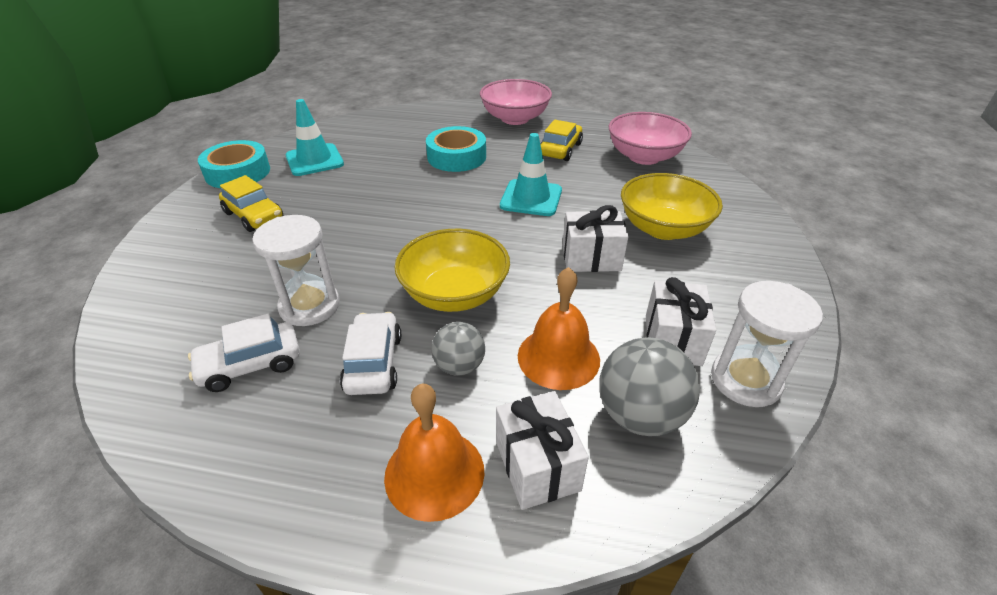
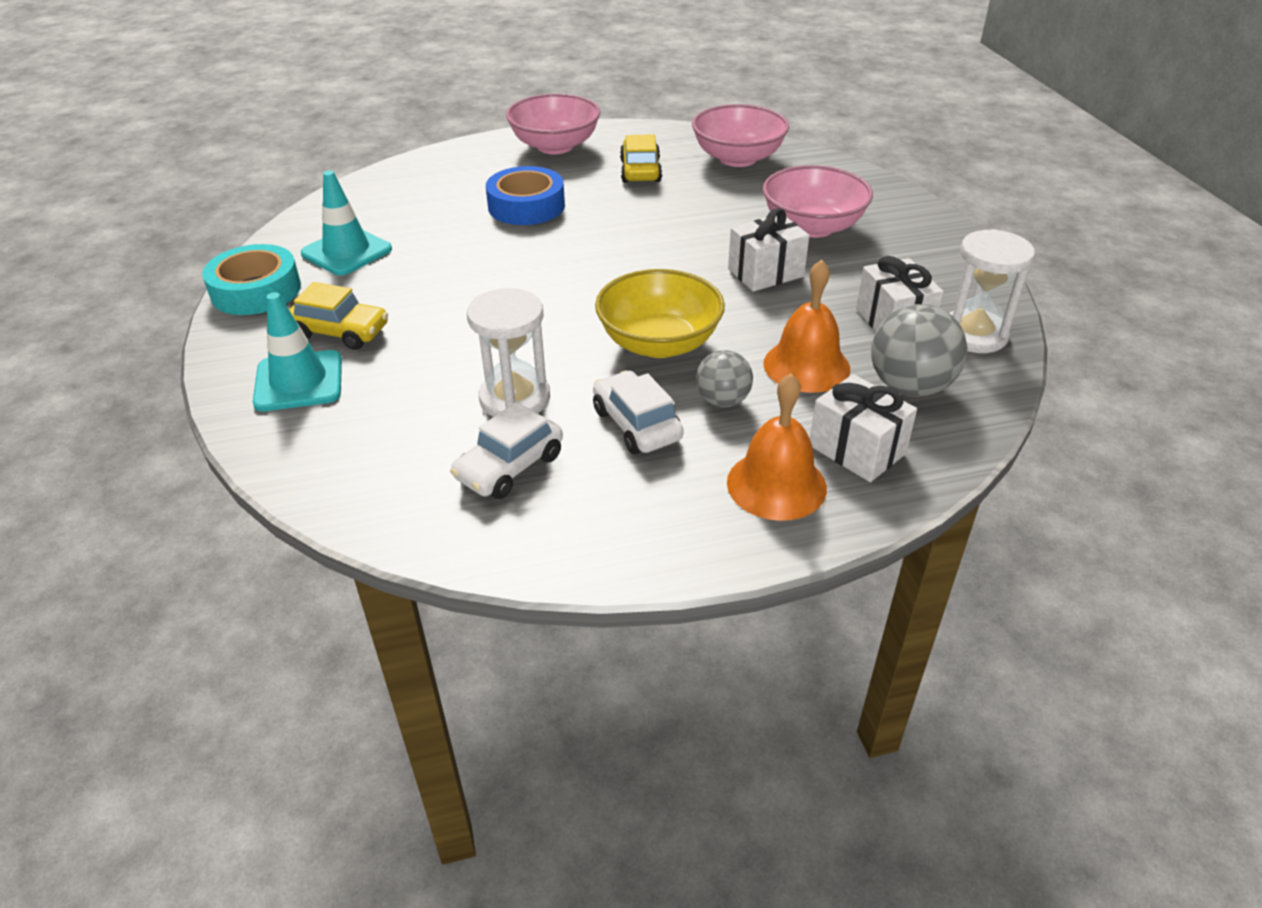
camera: 25 degrees left, 0 degrees up
turquoise tape [426,126,486,172] -> blue tape [486,166,565,225]
turquoise traffic cone [500,133,562,216] -> turquoise traffic cone moved to [253,292,342,411]
yellow bowl [621,173,723,240] -> pink bowl [763,165,873,238]

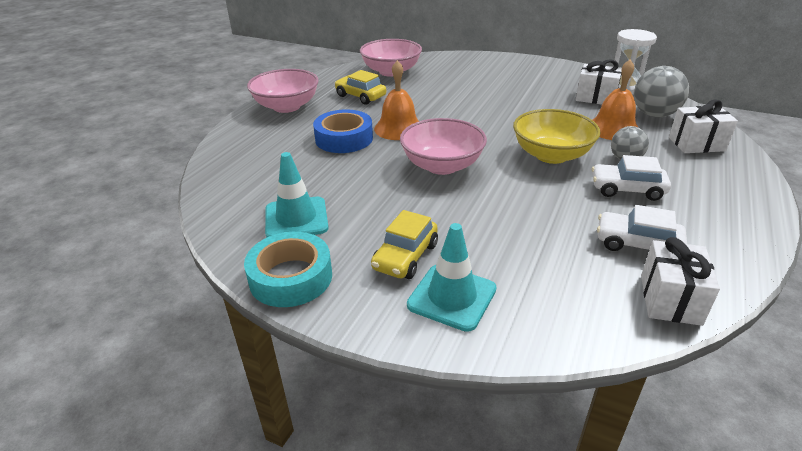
camera: 50 degrees left, 5 degrees down
yellow car [289,282,388,350] -> yellow car turned 150 degrees clockwise [371,210,438,279]
white car [450,402,563,499] -> white car turned 120 degrees clockwise [597,205,687,251]
white hourglass [467,288,550,417] -> none
orange bell [727,373,827,521] -> orange bell moved to [374,60,419,140]
white gift [728,208,809,292] -> white gift moved to [641,237,720,326]
pink bowl [763,165,873,238] -> pink bowl moved to [400,118,487,175]

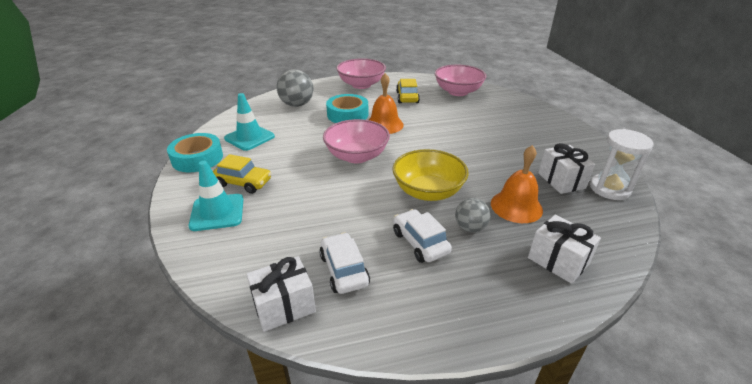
camera: 50 degrees right, 0 degrees up
blue tape [313,110,373,153] -> turquoise tape [326,94,368,123]
yellow car [371,210,438,279] -> yellow car turned 150 degrees counterclockwise [213,154,271,194]
grey ball [634,66,689,117] -> grey ball moved to [277,69,313,107]

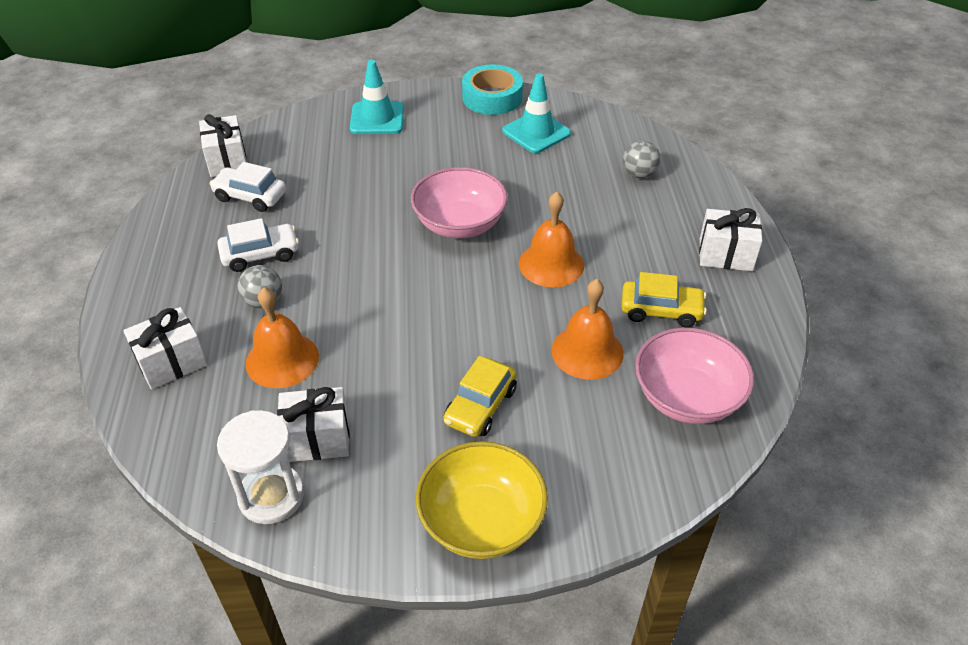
camera: 100 degrees right, 10 degrees up
yellow car [213,154,271,194] -> yellow car moved to [443,356,517,437]
grey ball [277,69,313,107] -> grey ball [623,140,661,178], size x0.62
white car [319,232,370,294] -> white car turned 150 degrees counterclockwise [209,162,286,212]
turquoise tape [326,94,368,123] -> none
pink bowl [336,58,386,89] -> white gift [699,208,762,271]
yellow bowl [392,149,469,201] -> yellow bowl moved to [416,441,548,559]
none -> orange bell [551,279,624,380]

